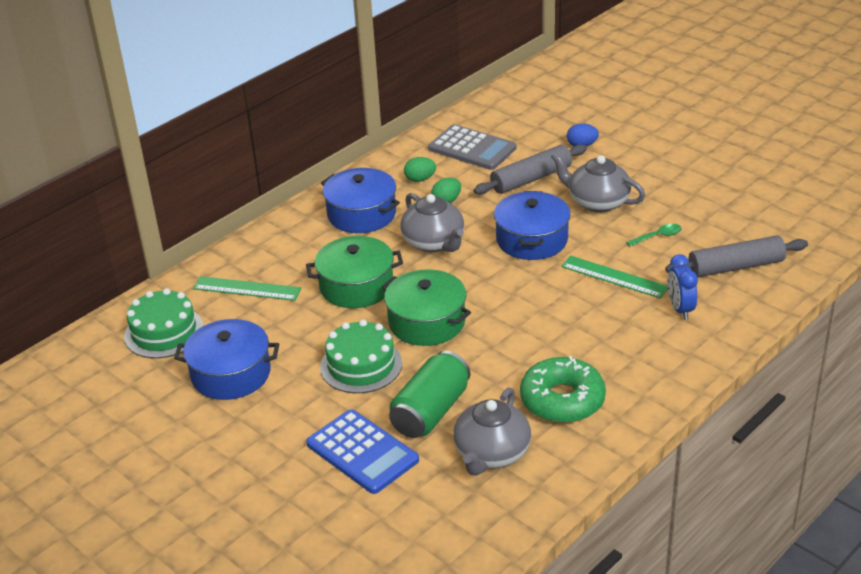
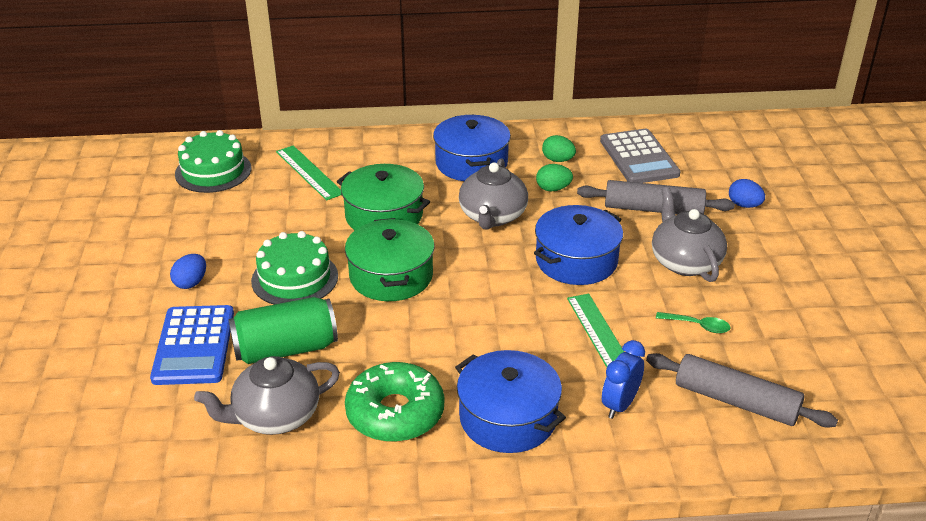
camera: 40 degrees right, 0 degrees up
blue pot [174,319,279,400] -> blue pot moved to [455,350,566,453]
none -> blue egg [170,254,206,289]

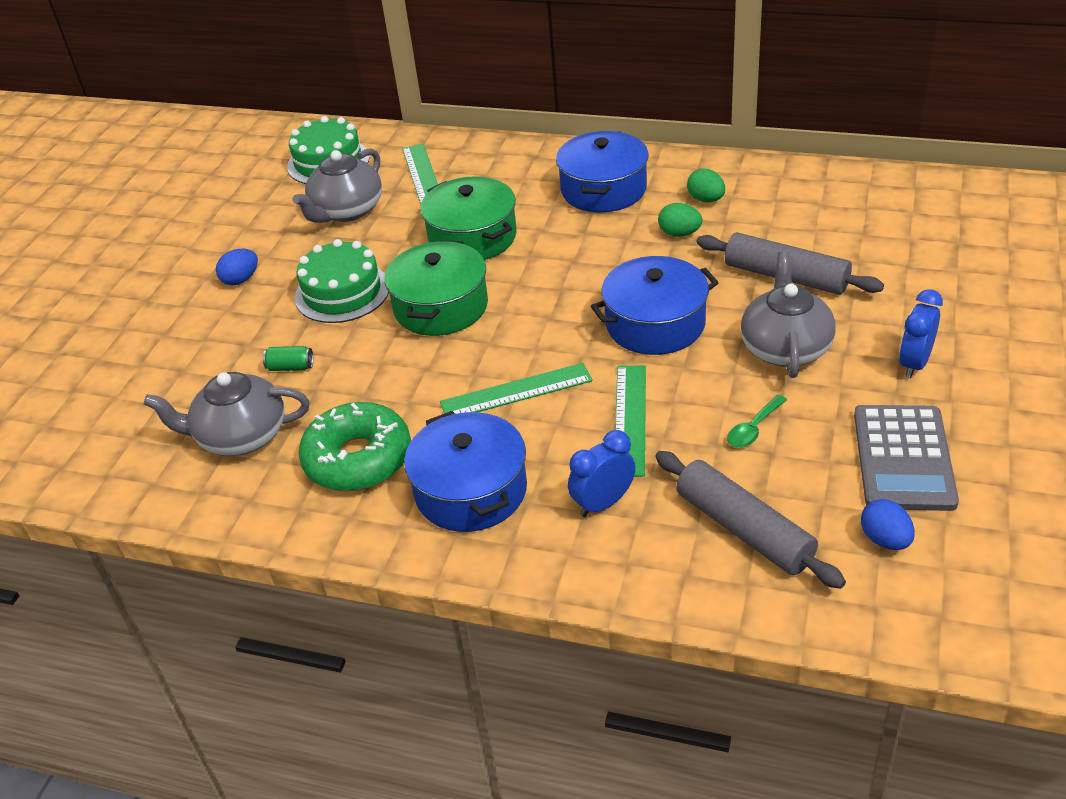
camera: 25 degrees right, 5 degrees up
blue calculator [150,305,234,385] -> none
green can [228,297,338,364] -> green can [263,346,314,371], size x0.42
grey teapot [459,158,528,230] -> grey teapot moved to [292,148,382,223]
grey calculator [600,129,681,183] -> grey calculator moved to [854,405,959,511]
green spoon [656,312,731,333] -> green spoon turned 90 degrees clockwise [727,395,787,448]
blue egg [729,179,765,208] -> blue egg moved to [861,499,915,550]
none -> green ruler [440,363,592,414]
none -> blue clock [899,289,943,378]

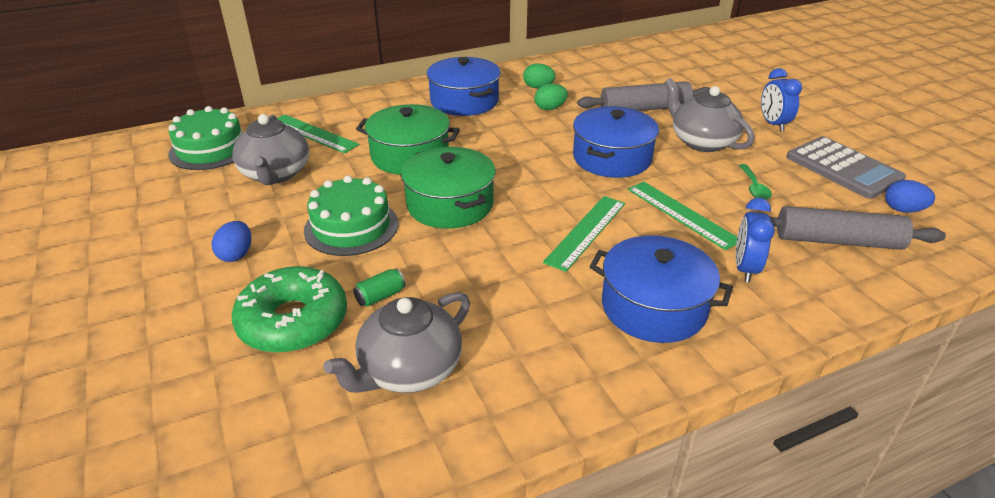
camera: 45 degrees left, 5 degrees down
green donut [299,402,411,491] -> green donut moved to [232,266,347,353]

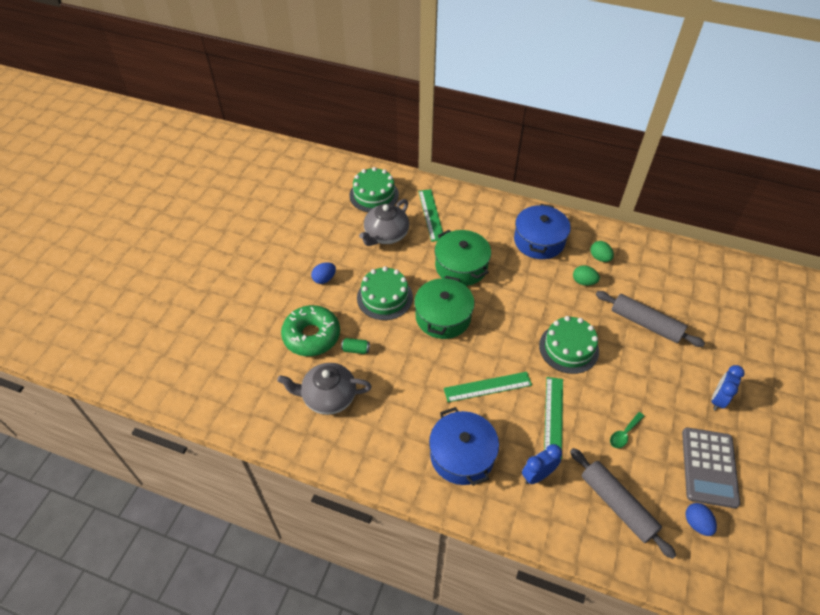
camera: 45 degrees right, 15 degrees up
blue pot [573,107,659,178] -> green cake [539,316,599,374]
grey teapot [665,78,754,152] -> none

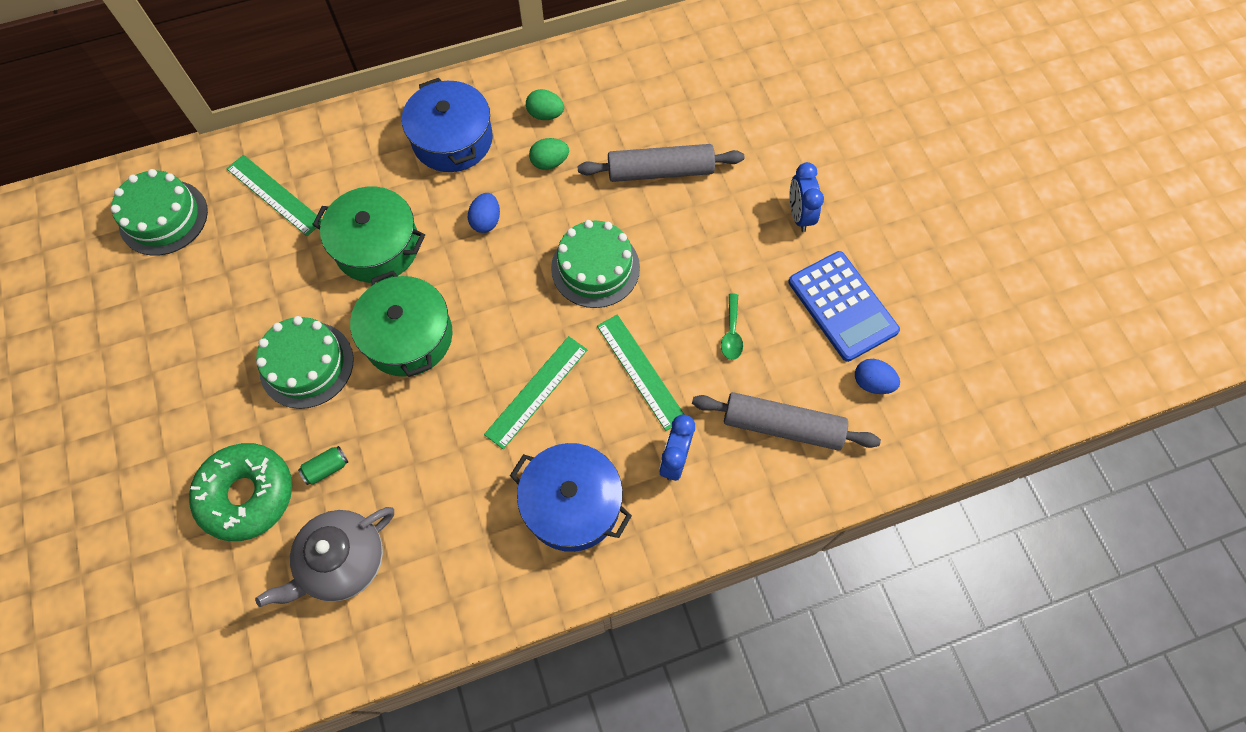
camera: 40 degrees left, 15 degrees up
blue egg [311,262,336,284] -> blue egg moved to [468,193,500,233]
grey teapot [359,199,409,246] -> none
grey calculator [682,427,740,508] -> blue calculator [788,251,900,362]

